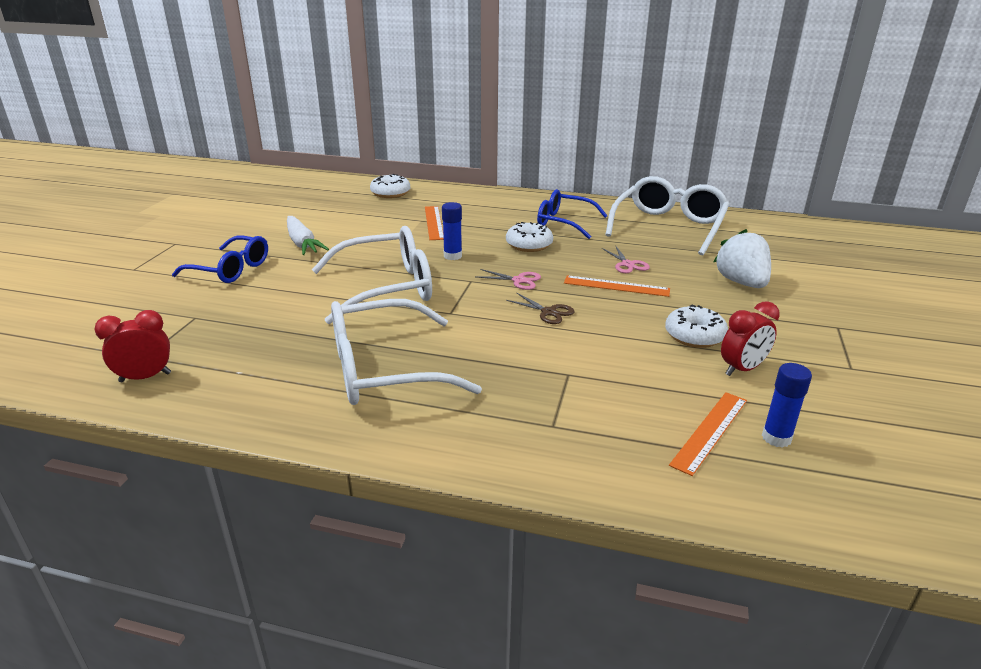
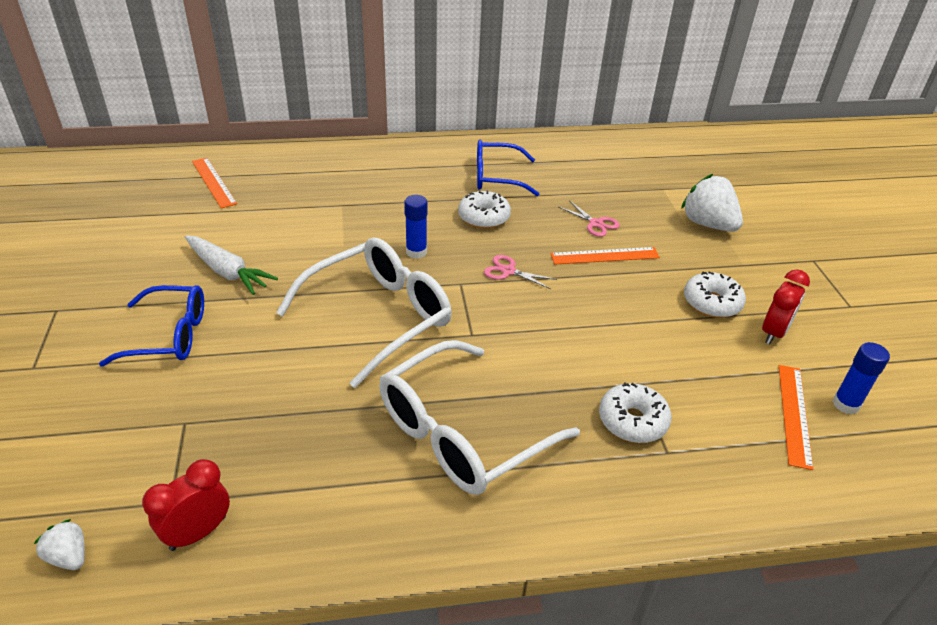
camera: 25 degrees left, 10 degrees up
white donut [370,174,410,198] -> white donut moved to [599,383,672,443]
orange ruler [425,206,444,240] -> orange ruler moved to [192,158,237,208]
pink scissors [477,269,541,290] -> pink scissors turned 150 degrees counterclockwise [484,255,557,289]
brown scissors [506,293,575,324] -> none
white glasses [605,176,729,256] -> none
none -> white strawberry [34,519,85,570]

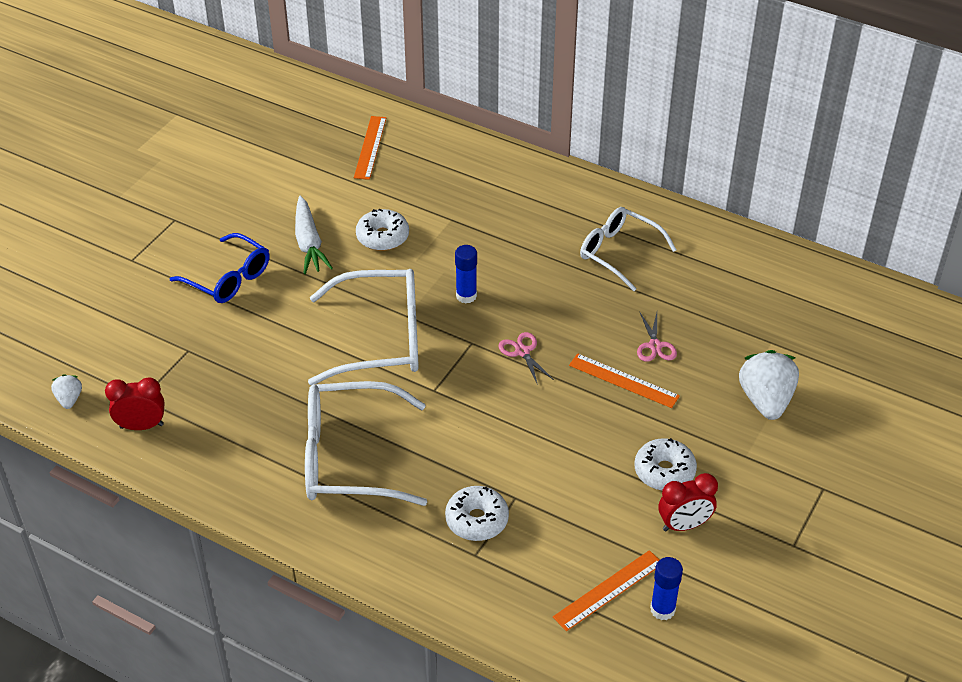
camera: 40 degrees right, 5 degrees up
white donut [458,191,511,229] -> white donut moved to [356,209,409,251]
blue glasses [477,140,539,196] -> white glasses [580,207,677,291]

